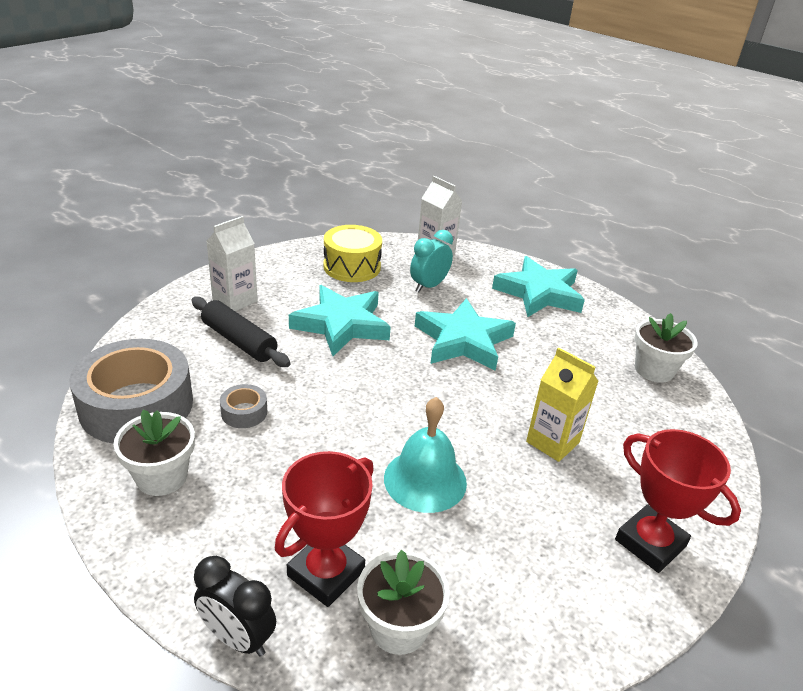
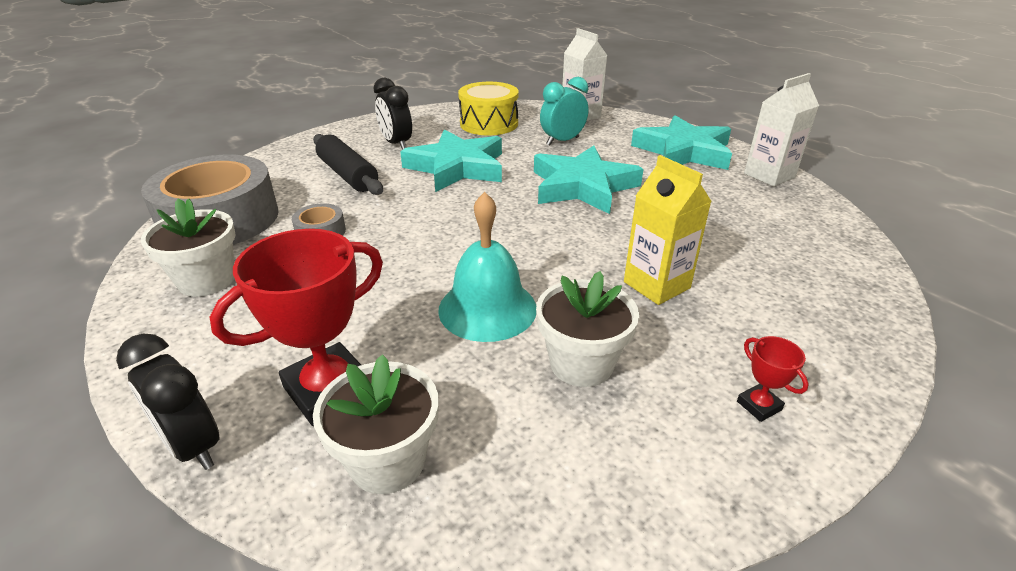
camera: 15 degrees right, 0 degrees up
white carton [206,216,258,311] -> white carton moved to [744,73,819,187]
red trophy [615,429,741,573] -> red trophy [737,336,809,422], size x0.45
white flower pot [635,313,698,383] -> white flower pot moved to [536,271,639,387]
none -> black clock [374,78,412,150]

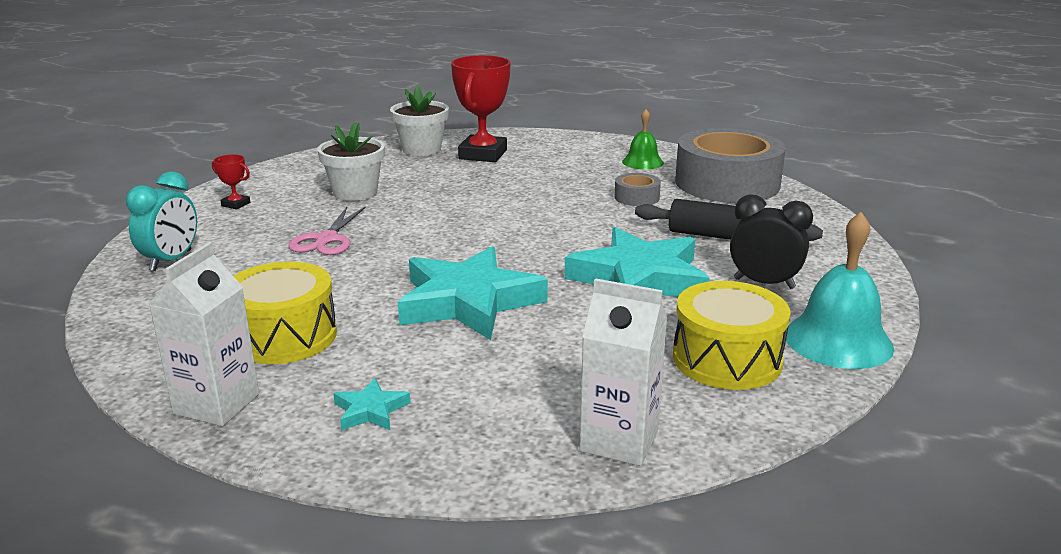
camera: 145 degrees right, 10 degrees down
black clock [116,334,220,470] -> none
white flower pot [141,198,236,297] -> green bell [622,109,664,169]
turquoise bell [438,192,536,342] -> turquoise bell moved to [786,212,894,369]
turquoise clock [540,77,589,145] -> turquoise clock moved to [126,171,197,271]
yellow carton [624,155,712,305] -> pink scissors [288,206,366,255]
turquoise star [631,115,732,170] -> turquoise star [333,378,410,431], size x0.42
none -> yellow drum [234,262,337,364]

